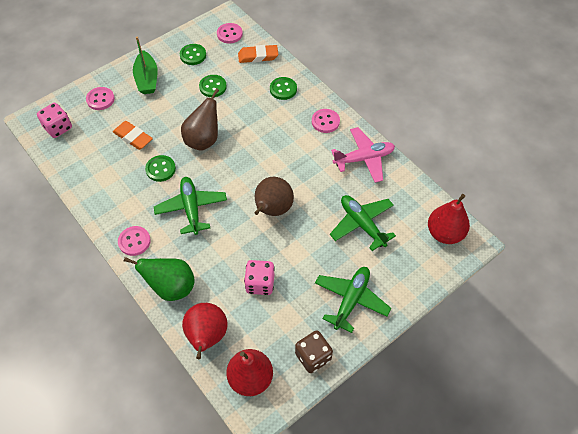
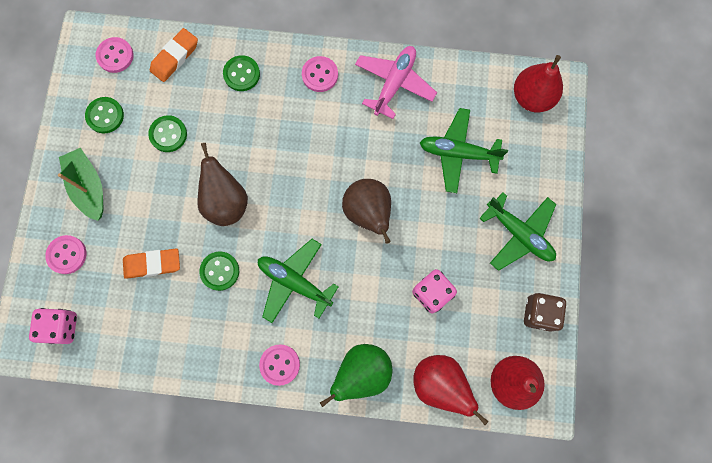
camera: 45 degrees left, 20 degrees up
green boat [133,37,158,94] -> green boat turned 150 degrees counterclockwise [58,148,103,221]
green plane [315,267,391,333] -> green plane turned 150 degrees clockwise [479,192,556,271]

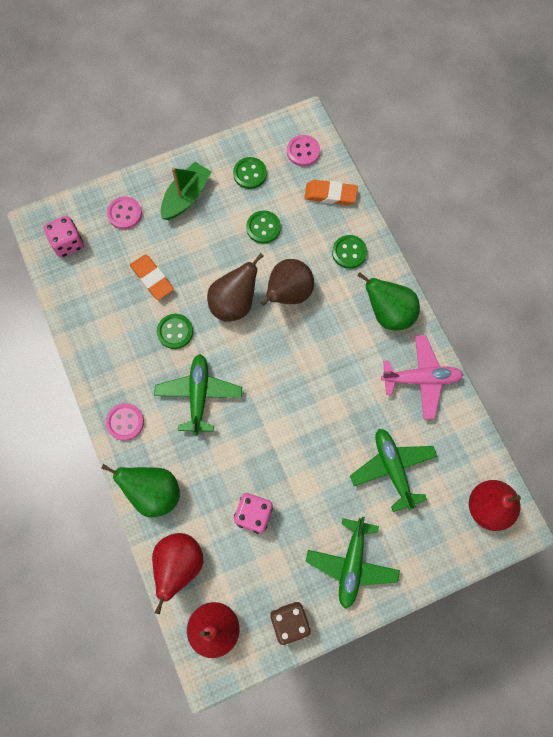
camera: 60 degrees right, 5 degrees down
pink button [302,56,338,92] -> green pear [357,272,420,331]
brown pear [342,179,391,244] -> brown pear moved to [261,259,314,306]

